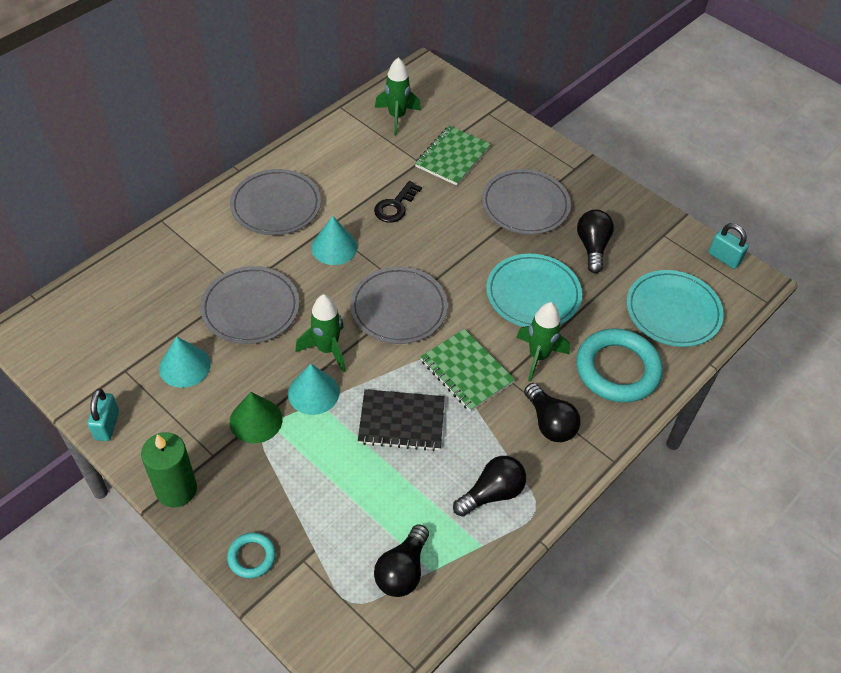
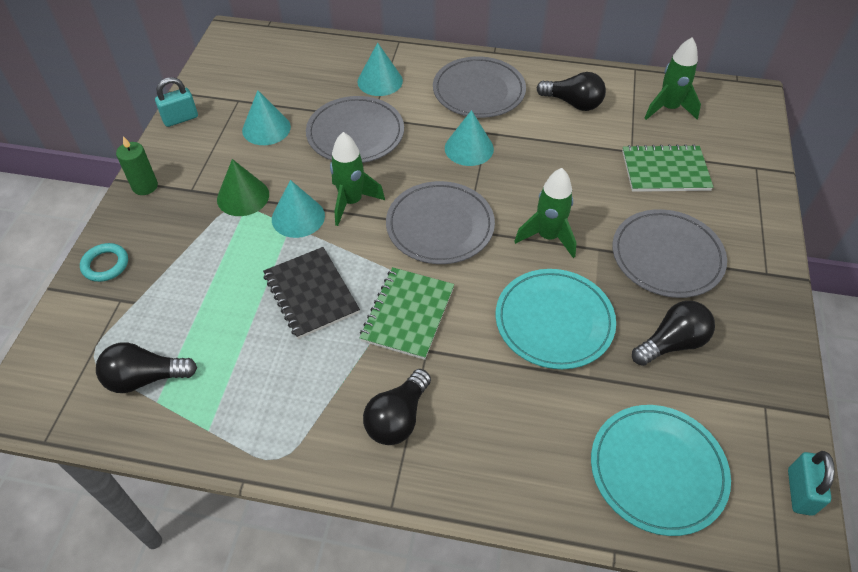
camera: 60 degrees right, 0 degrees up
green candle [141,432,197,508] -> green candle [116,136,158,195], size x0.67
black key [374,181,422,223] -> none
black light bulb [453,456,526,517] -> black light bulb moved to [537,72,606,111]
green rocket [517,302,570,382] -> green rocket moved to [514,168,577,258]
turquoise ring [576,328,663,403] -> none
none -> turquoise cone [357,43,403,96]

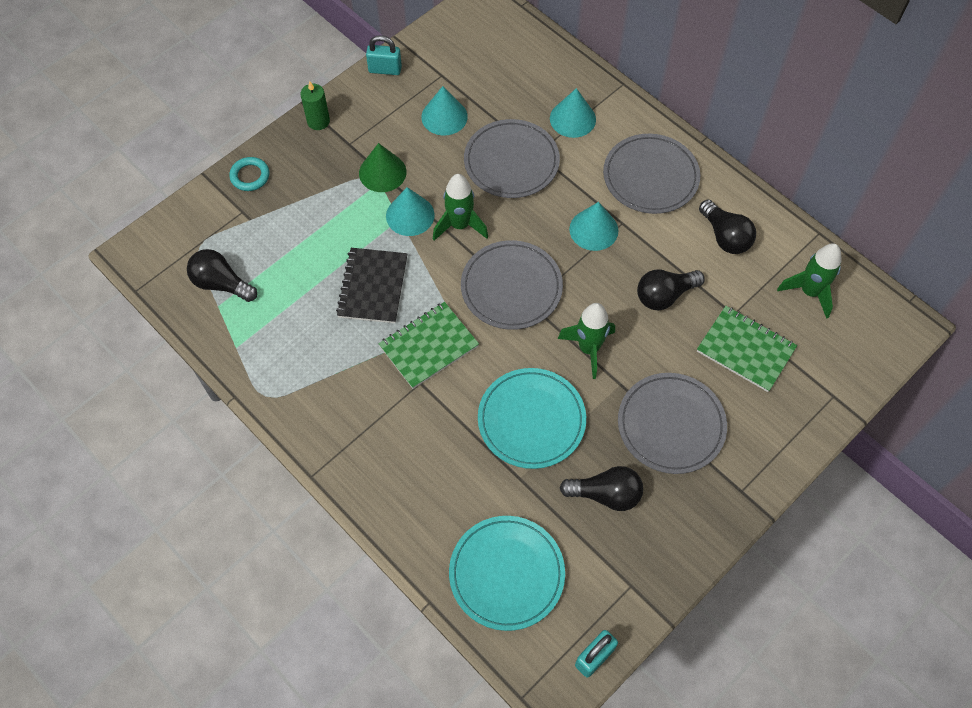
camera: 35 degrees right, 10 degrees up
black light bulb [363,369,431,445] -> black light bulb moved to [637,270,705,310]

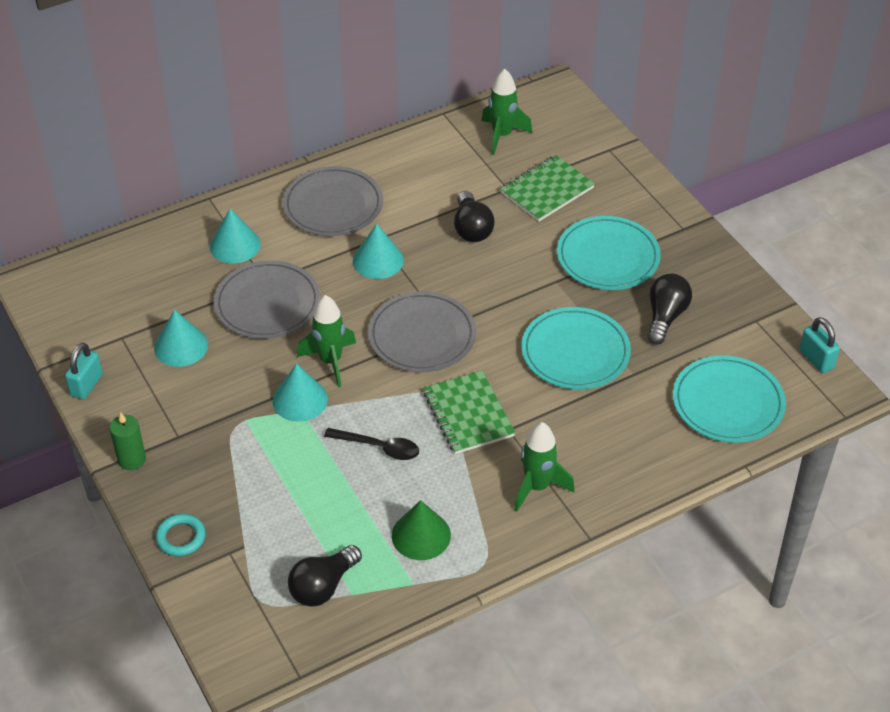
camera: 75 degrees left, 15 degrees down
black notebook [336,248,407,323] -> black spoon [324,428,419,460]
green cone [359,143,407,192] -> green cone moved to [392,500,451,560]
green rocket [558,303,615,379] -> green rocket moved to [514,422,575,512]
grey plate [618,373,727,474] -> turquoise plate [557,216,661,290]
black light bulb [699,200,756,254] -> none

